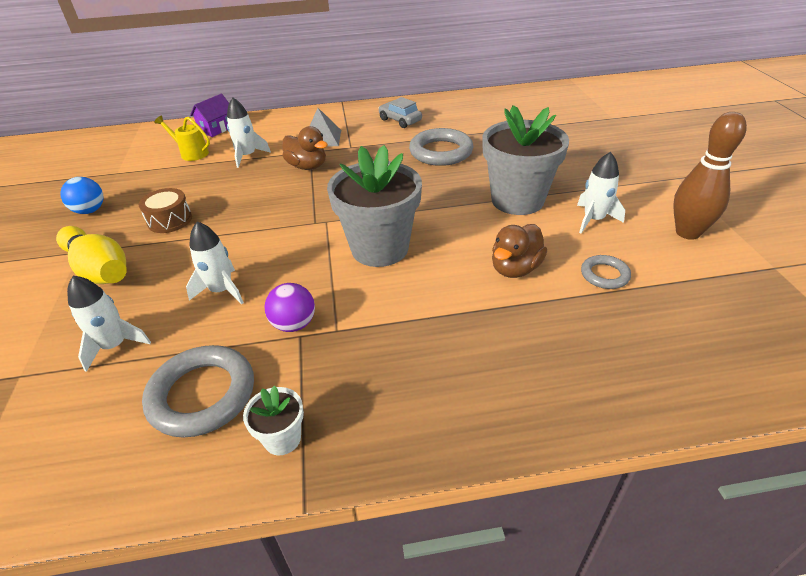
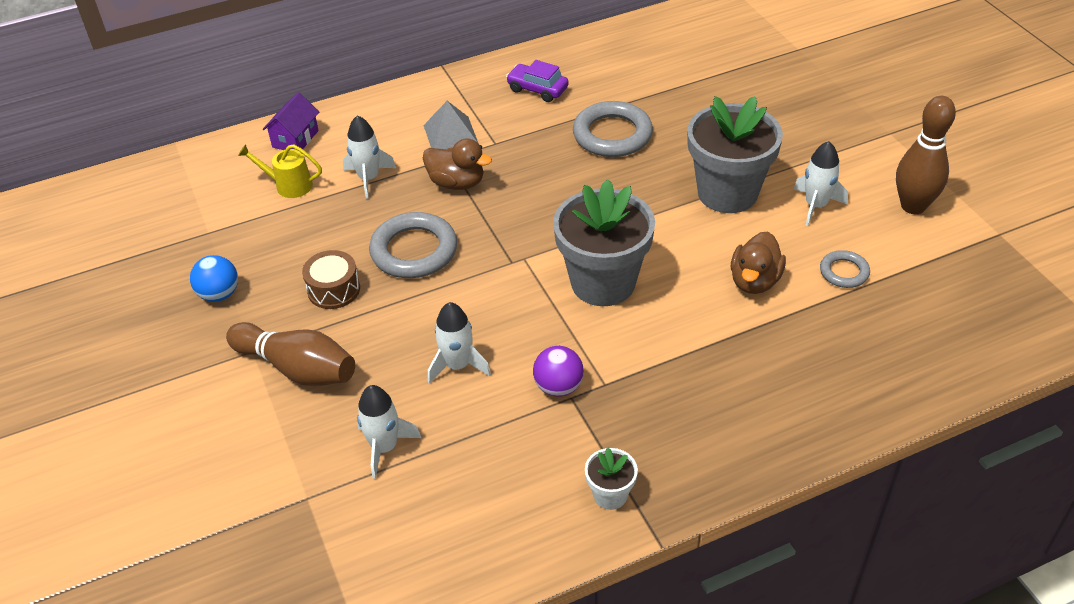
camera: 15 degrees left, 5 degrees up
yellow bowling pin [56,226,127,284] -> brown bowling pin [226,322,355,386]
grey ring [142,345,254,438] -> grey ring moved to [369,212,457,278]
grey car [378,97,422,128] -> purple car [506,60,569,102]

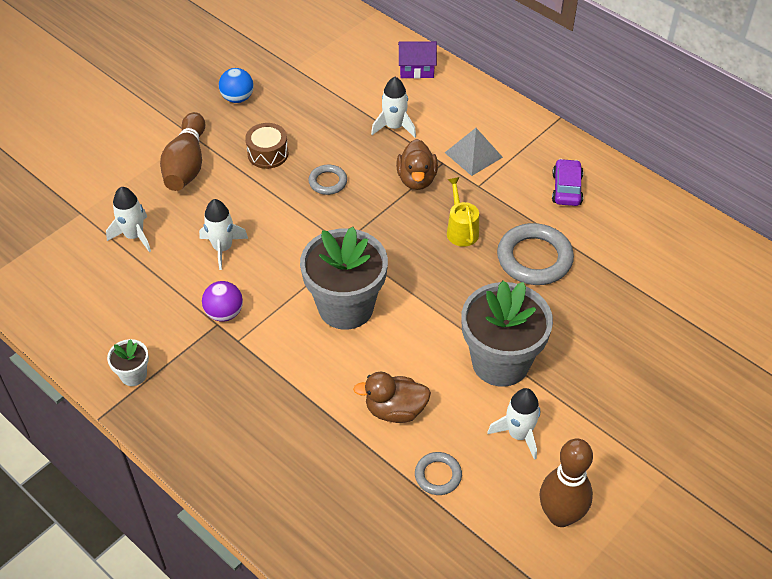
camera: 65 degrees right, 5 degrees up
yellow watering can [238,144,322,198] -> yellow watering can moved to [447,177,479,247]
grey ring [369,212,457,278] -> grey ring [309,165,347,195], size x0.54

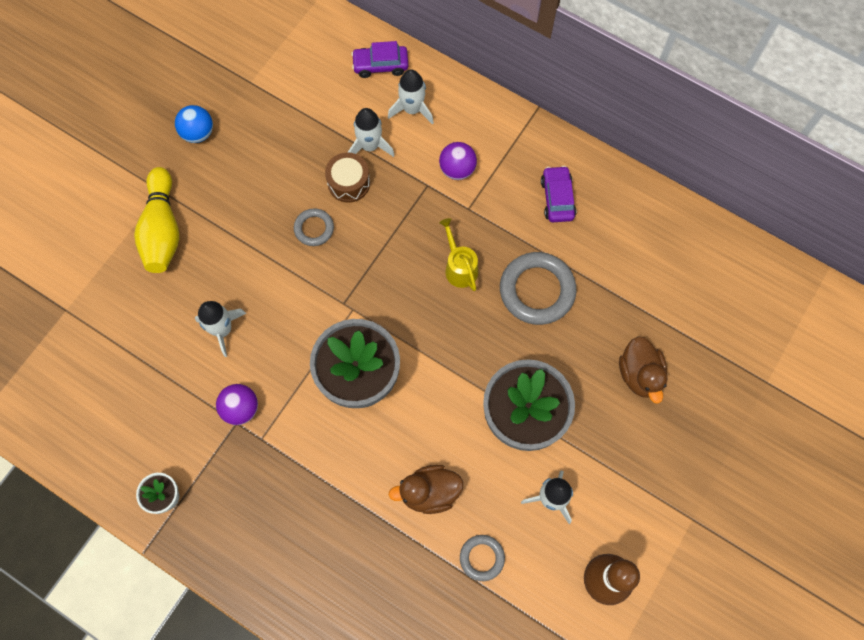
camera: 10 degrees left, 20 degrees up
white rocket [106,187,151,252] -> white rocket moved to [388,69,434,125]
brown bowling pin [160,112,205,191] -> yellow bowling pin [134,167,179,273]
brown drum [245,123,288,169] -> brown drum moved to [325,152,370,203]
brown duck [396,139,438,190] -> brown duck moved to [619,336,668,404]
purple house [398,41,437,79] -> purple car [351,41,408,78]
grey pyramid [445,128,503,176] -> purple ball [439,142,477,180]

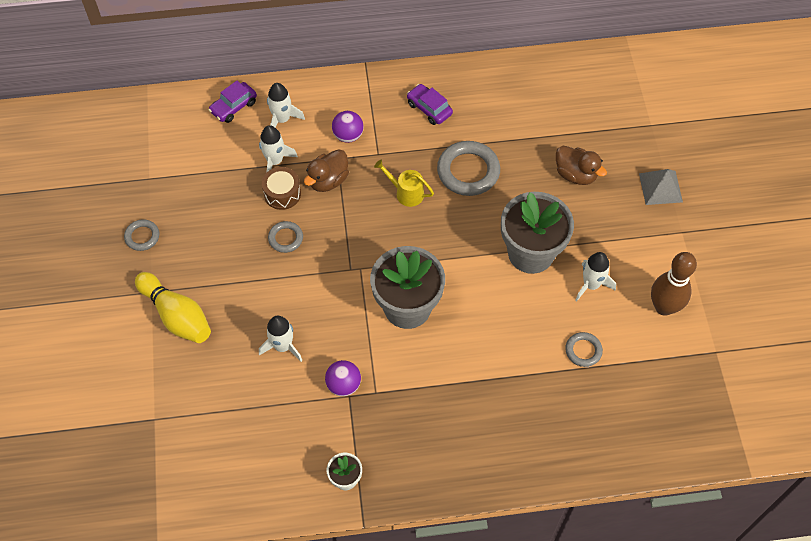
camera: 40 degrees left, 10 degrees down
blue ball [175,105,213,143] -> grey ring [124,219,159,251]
brown duck [389,465,463,514] -> brown duck moved to [304,149,349,192]
none -> grey pyramid [639,169,683,205]

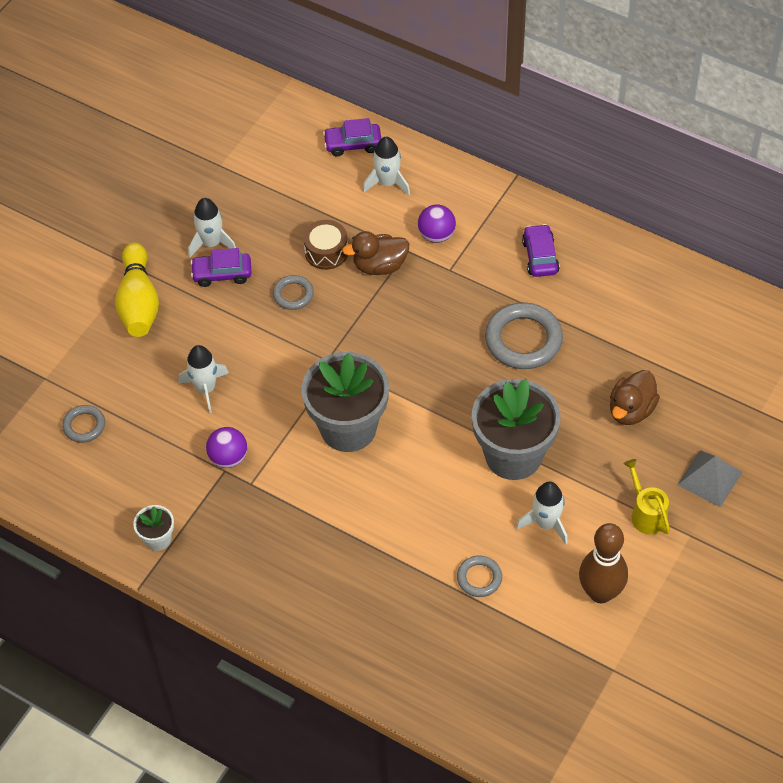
camera: 40 degrees right, 5 degrees down
grey ring [124,219,159,251] -> grey ring moved to [62,405,105,443]
white rocket [259,125,298,173] -> white rocket moved to [188,198,236,258]
yellow watering can [374,160,434,207] -> yellow watering can moved to [624,459,670,535]
brown duck [556,146,607,185] -> brown duck turned 45 degrees clockwise [610,370,660,425]
none -> purple car [191,248,251,287]

